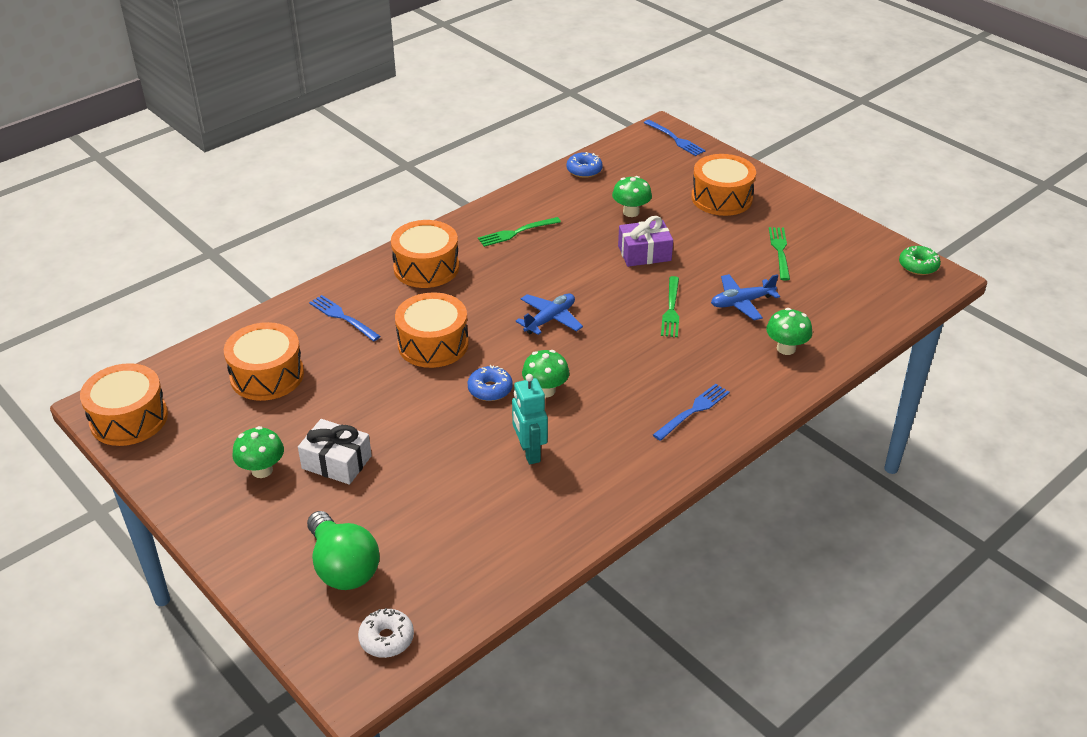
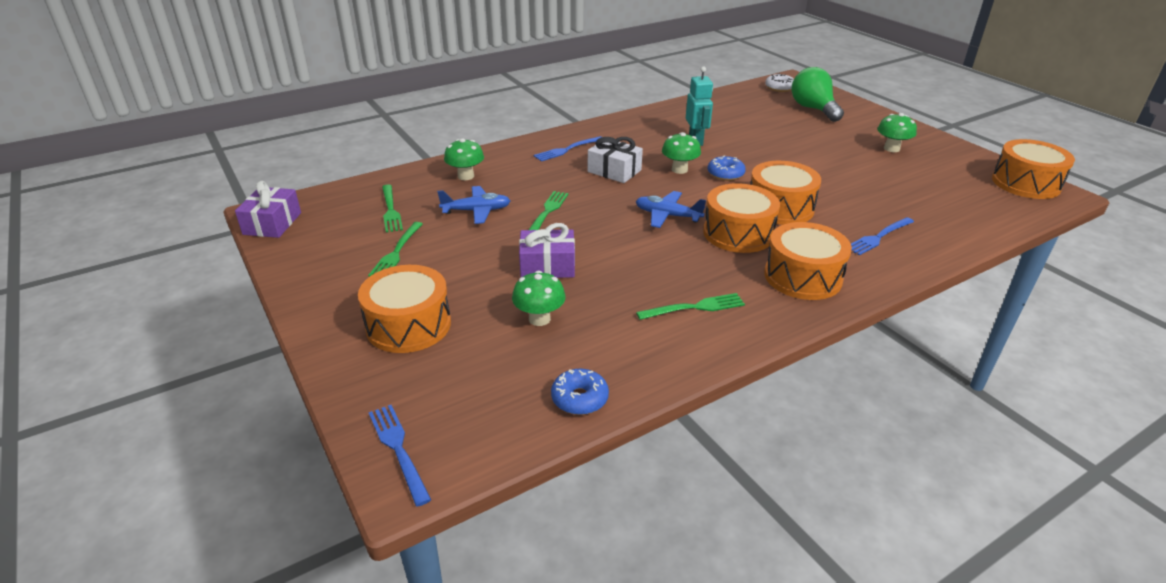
camera: 170 degrees left, 5 degrees down
orange drum [224,322,304,401] -> orange drum moved to [703,183,780,253]
white gift [298,419,372,485] -> white gift moved to [588,137,643,183]
blue fork [309,295,381,341] -> blue fork turned 90 degrees clockwise [851,217,914,256]
blue plane [516,294,583,335] -> blue plane turned 60 degrees clockwise [636,191,706,228]
green donut [899,246,941,275] -> purple gift [235,181,301,238]
none -> green fork [382,184,403,232]

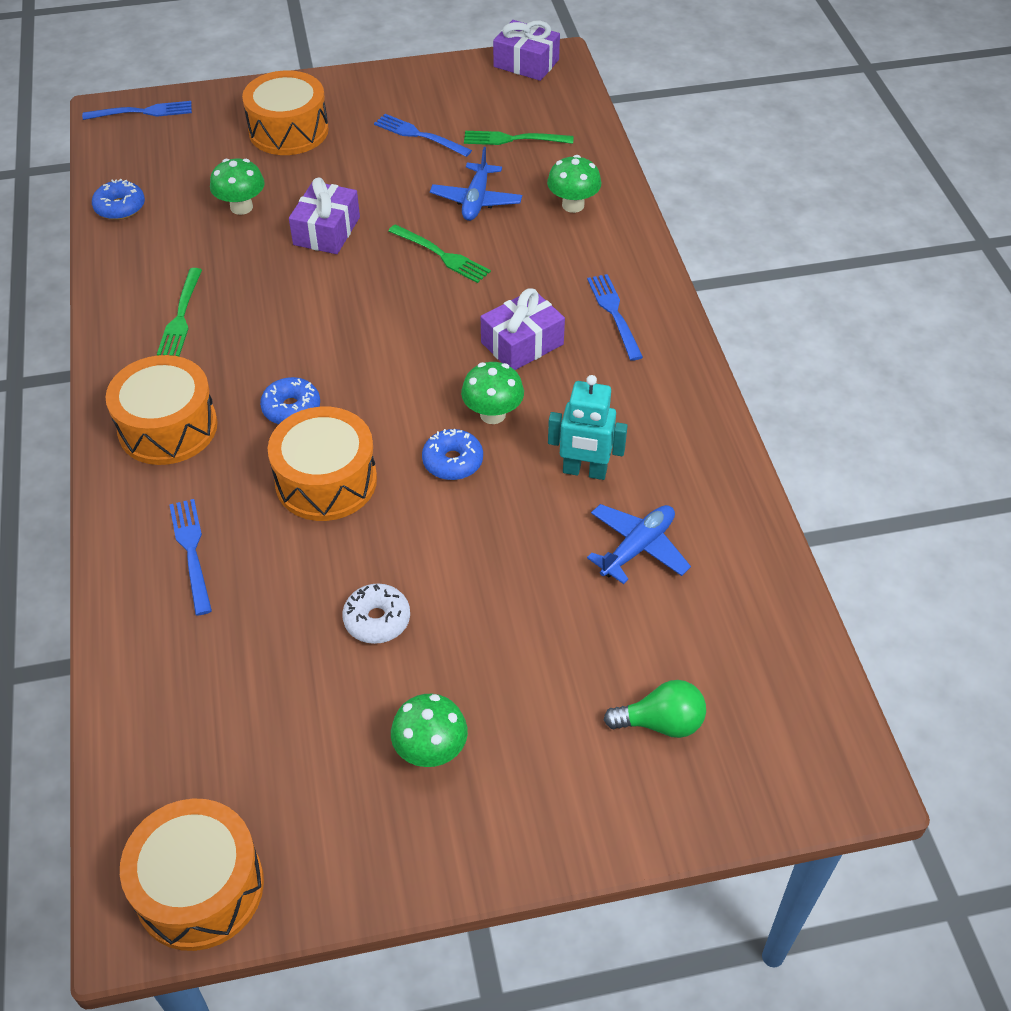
camera: 110 degrees right, 15 degrees up
green fork [368,222,423,277] -> blue fork [374,114,472,157]
white gift [588,137,643,183] -> purple gift [481,288,565,370]
blue plane [636,191,706,228] -> blue plane moved to [587,504,691,584]
orange drum [703,183,780,253] -> blue donut [260,377,320,424]
white donut [765,73,794,92] -> white donut moved to [343,583,410,644]
green light bulb [791,67,844,122] -> green light bulb [604,680,706,738], size x0.64

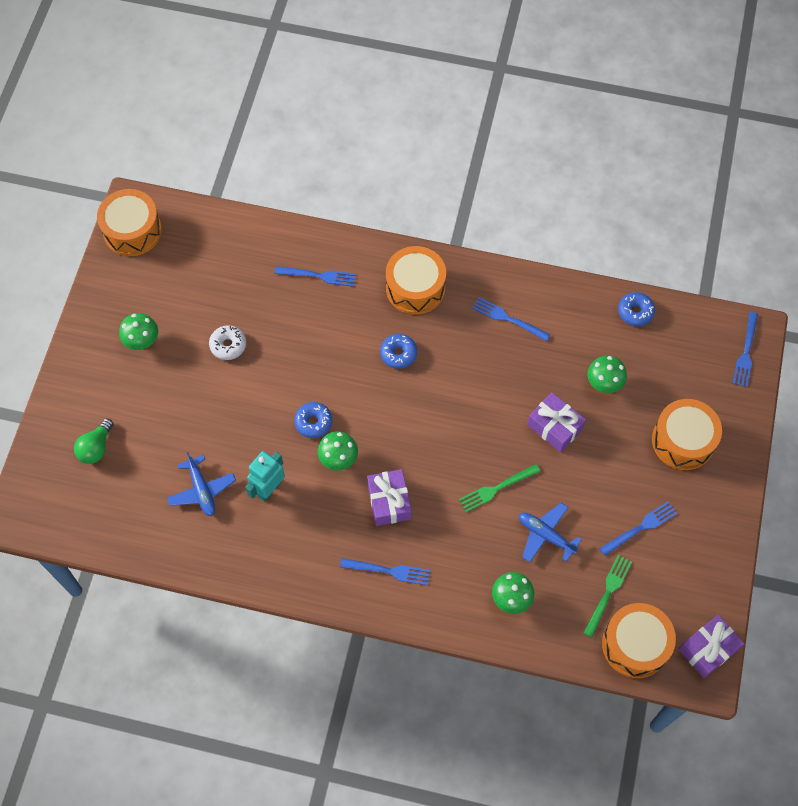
camera: 115 degrees right, 15 degrees up
green fork [157,268,202,357] -> blue fork [472,297,550,341]
orange drum [268,407,377,521] -> orange drum moved to [602,603,676,678]

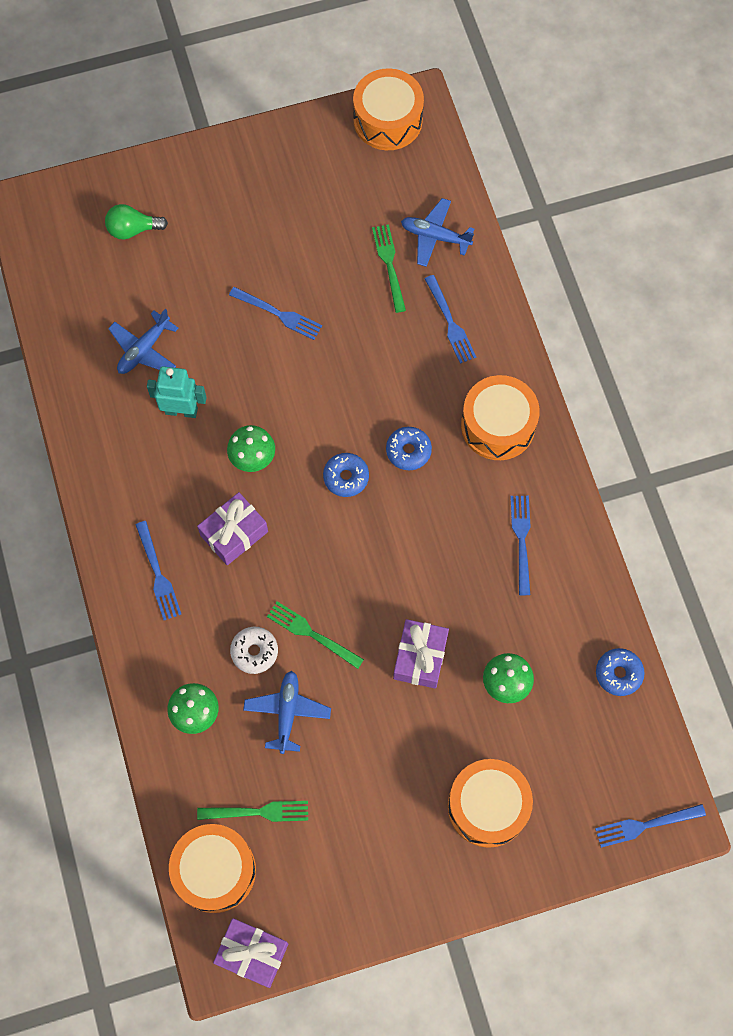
camera: 60 degrees right, 5 degrees up
green mushroom [119,313,158,350] -> none
white donut [209,325,246,360] -> white donut moved to [230,627,278,674]
blue donut [294,402,332,438] -> blue donut moved to [323,453,369,497]
blue fork [599,501,677,556] -> blue fork moved to [229,287,322,340]
none -> green fork [372,224,406,313]
none -> blue plane [401,198,474,267]

